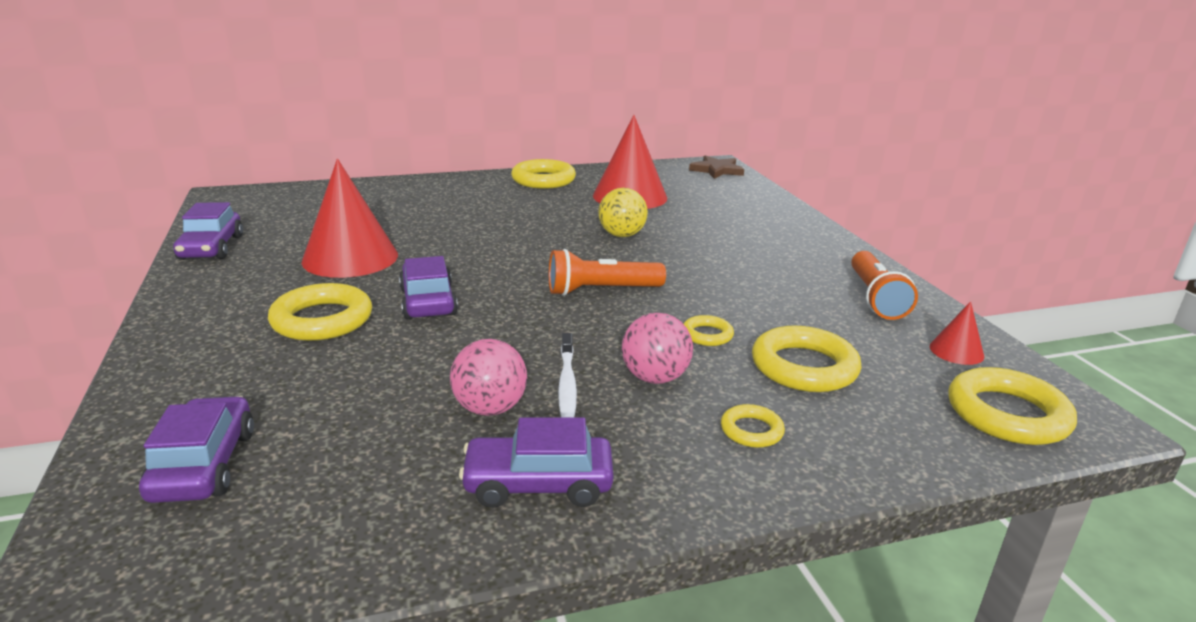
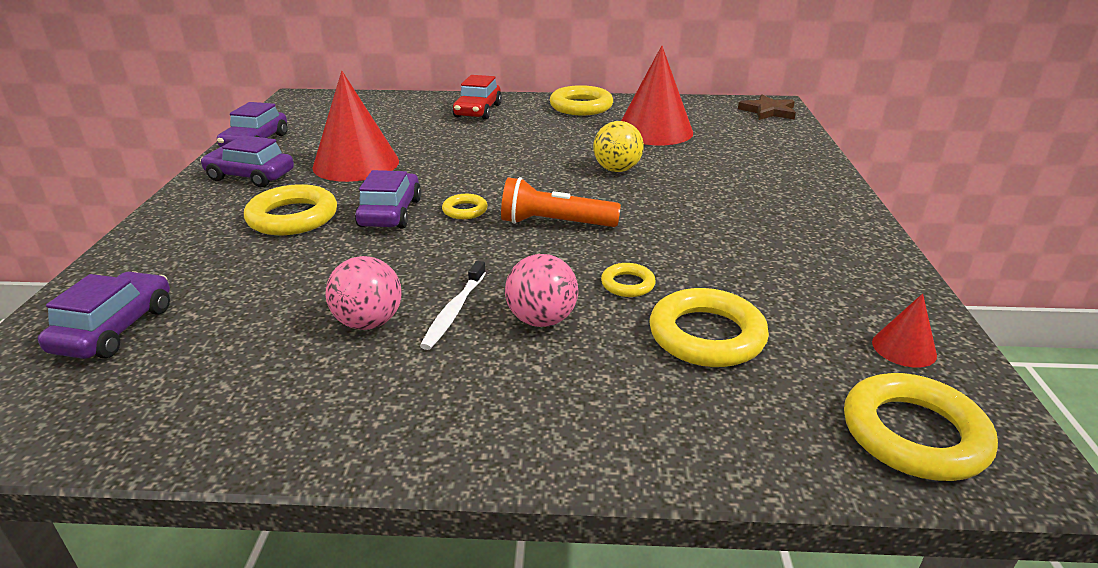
camera: 20 degrees right, 5 degrees up
purple car [459,417,613,508] -> purple car moved to [200,135,294,187]
yellow ring [721,404,785,448] -> yellow ring moved to [442,194,488,219]
orange flashlight [851,251,918,320] -> none
none -> red car [453,75,502,120]

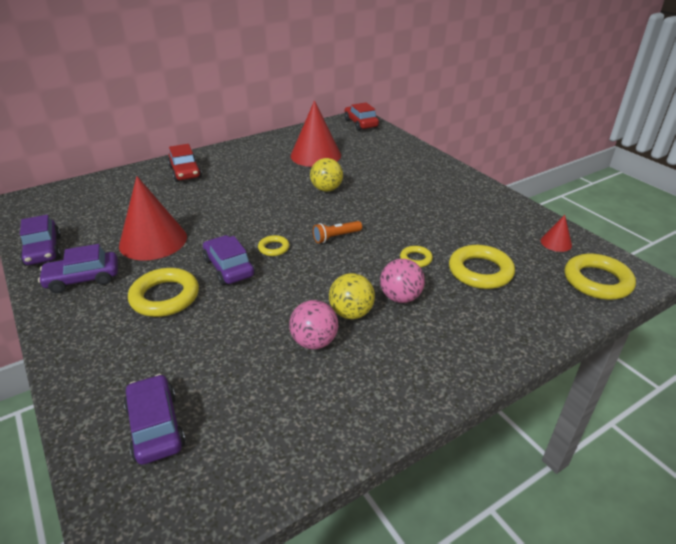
camera: 35 degrees left, 5 degrees up
white toothbrush [420,261,486,350] -> yellow ball [329,273,375,319]
orange flashlight [501,177,621,227] -> orange flashlight [313,221,362,243], size x0.66
yellow ring [550,85,613,115] -> none
brown star [738,94,796,120] -> red car [344,102,379,131]

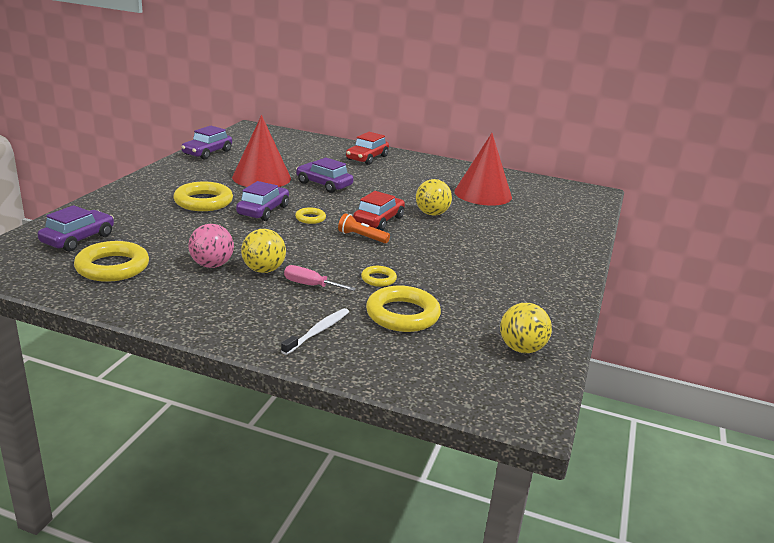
camera: 50 degrees right, 10 degrees down
purple car [38,244,118,293] -> purple car moved to [296,157,354,193]
red car [344,102,379,131] -> red car moved to [353,191,405,231]
pink ball [380,259,425,303] -> pink screwdriver [284,265,356,291]
red cone [541,215,572,252] -> yellow ball [500,303,552,353]
yellow ring [565,254,636,300] -> yellow ring moved to [74,241,149,282]
none -> white toothbrush [281,308,349,355]

